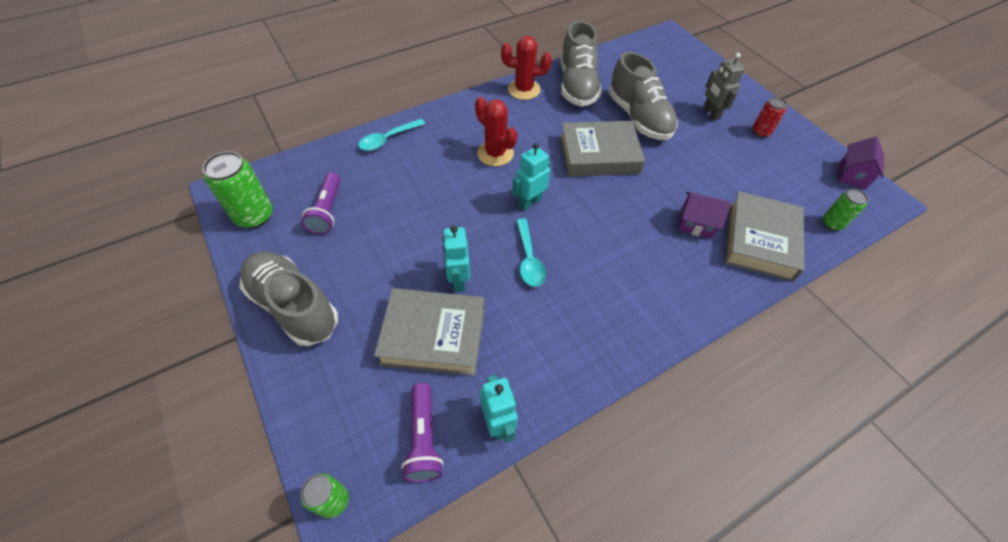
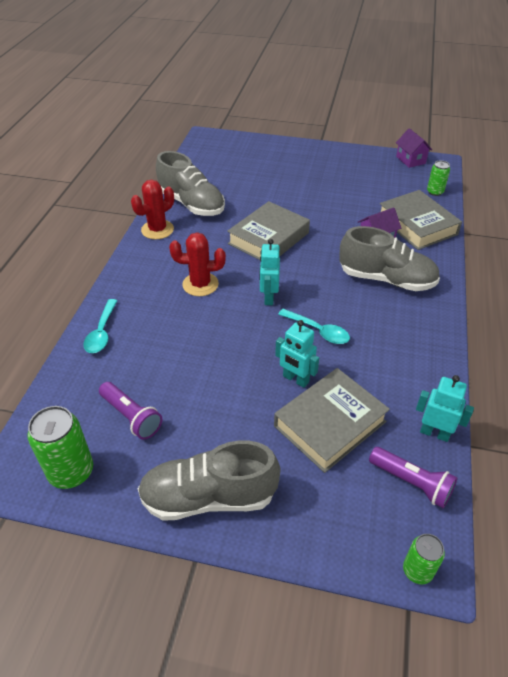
camera: 45 degrees left, 10 degrees down
grey shoe [609,52,678,140] -> grey shoe moved to [339,226,440,291]
grey robot [703,53,745,121] -> none
red can [752,97,787,137] -> none

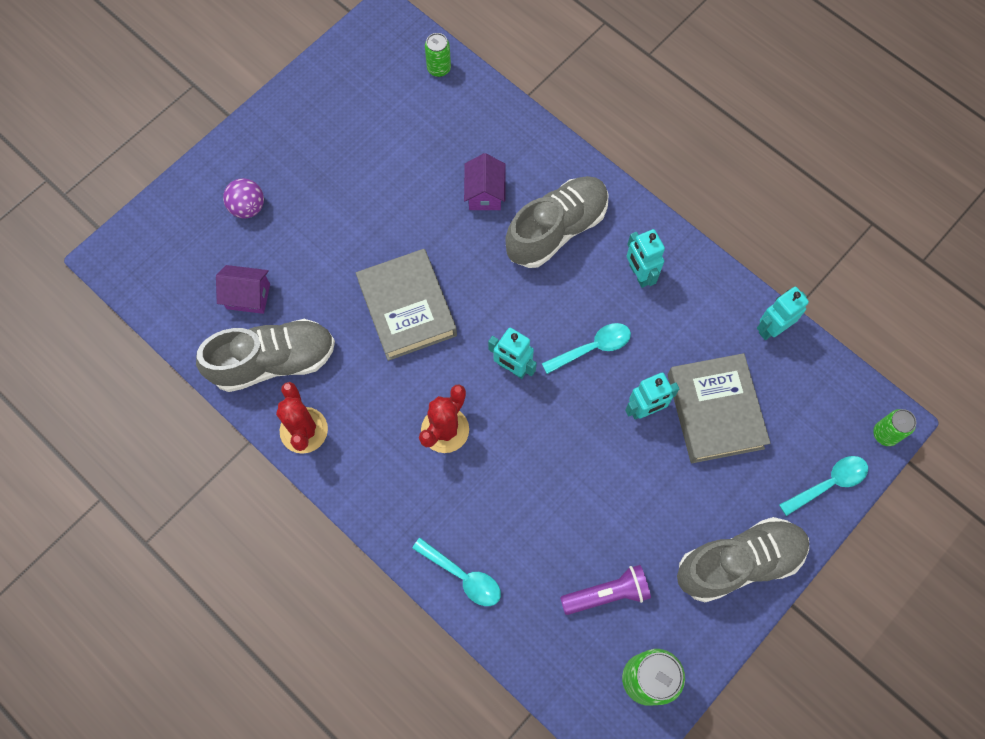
camera: 60 degrees left, 25 degrees up
grey shoe [138,441,280,521] -> grey shoe turned 135 degrees counterclockwise [677,517,809,602]
purple flashlight [369,447,457,508] -> none
grey book [380,190,462,250] -> none
purple house [396,128,432,168] -> purple house moved to [216,265,270,314]
none -> purple ball [223,178,264,219]
none -> turquoise robot [627,229,665,288]
none -> turquoise spoon [779,456,868,516]

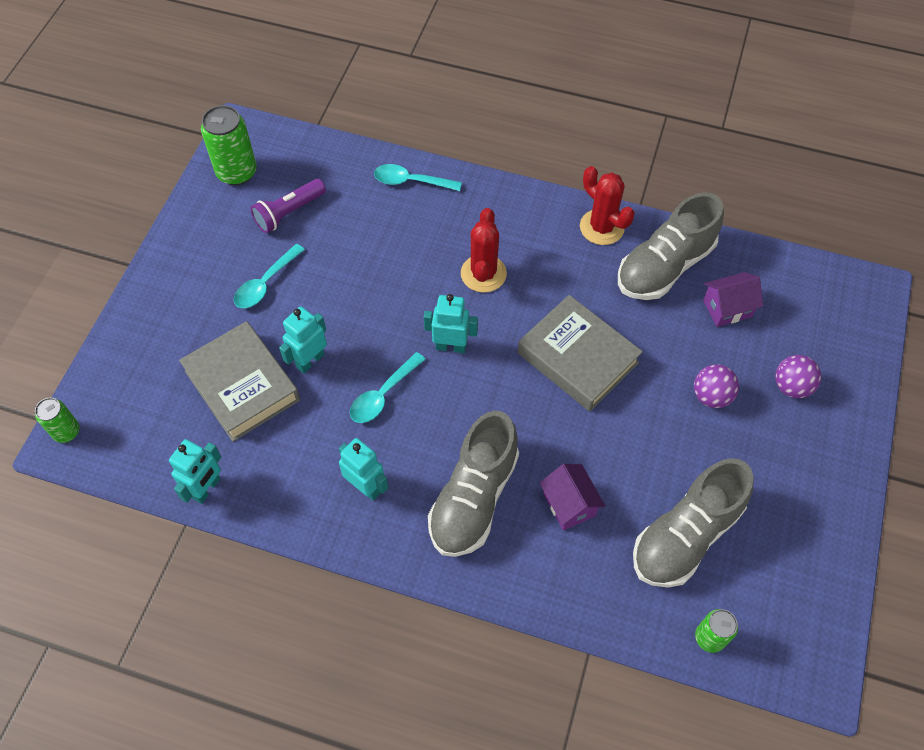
camera: 155 degrees right, 10 degrees down
grey shoe [677,517,809,602] -> grey shoe moved to [633,458,753,588]
turquoise spoon [779,456,868,516] -> turquoise spoon moved to [234,244,305,308]
none -> purple ball [694,364,739,408]

